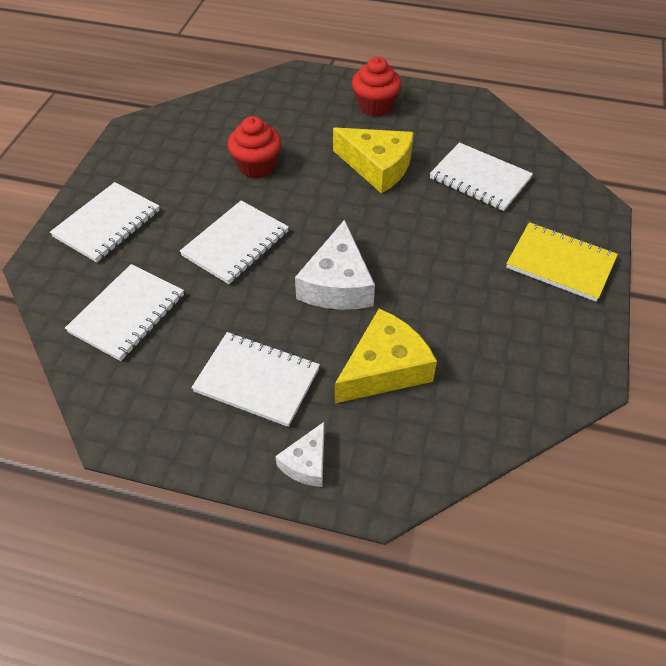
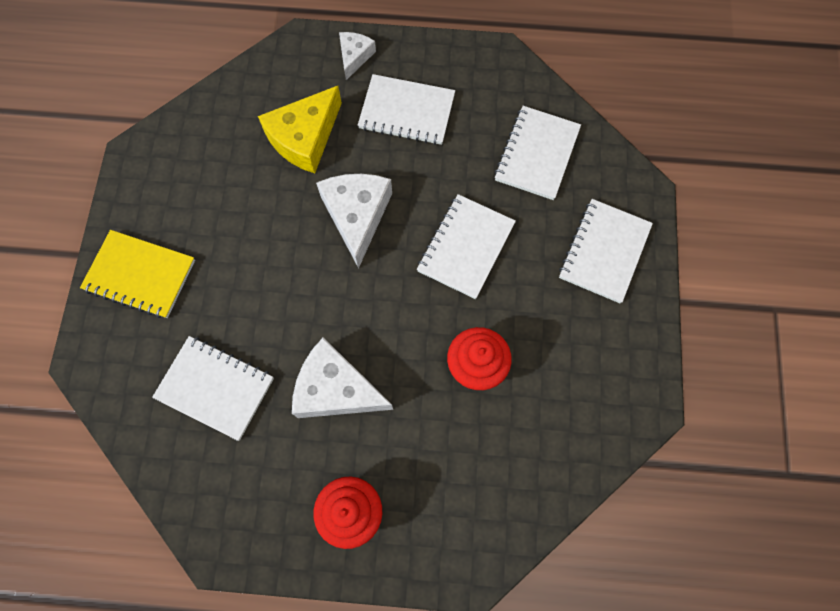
camera: 170 degrees right, 20 degrees up
yellow cheese [333,128,414,194] -> white cheese [292,338,393,418]

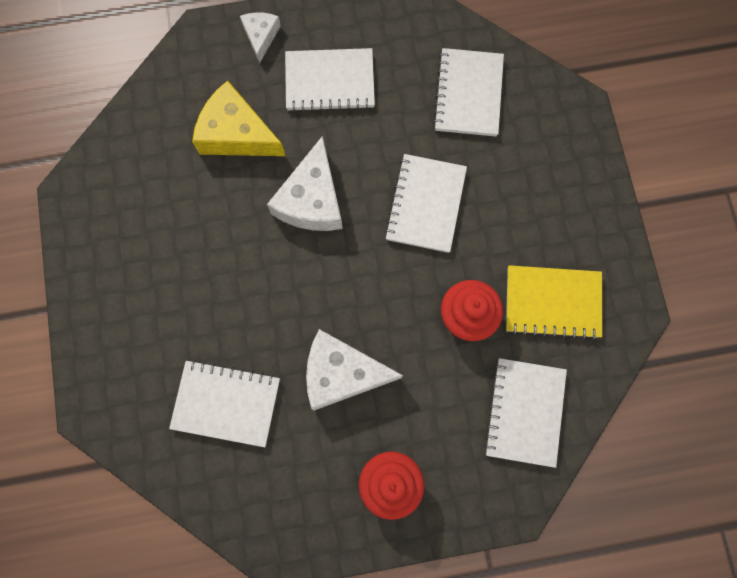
camera: 15 degrees left, 5 degrees up
yellow notebook [80,230,195,318] -> yellow notebook moved to [506,265,602,340]
yellow cheese [258,86,342,173] -> yellow cheese turned 90 degrees clockwise [192,80,285,156]
white cheese [316,174,392,268] -> white cheese turned 150 degrees counterclockwise [267,136,343,231]
white notebook [559,199,653,303] -> white notebook moved to [484,358,567,468]

